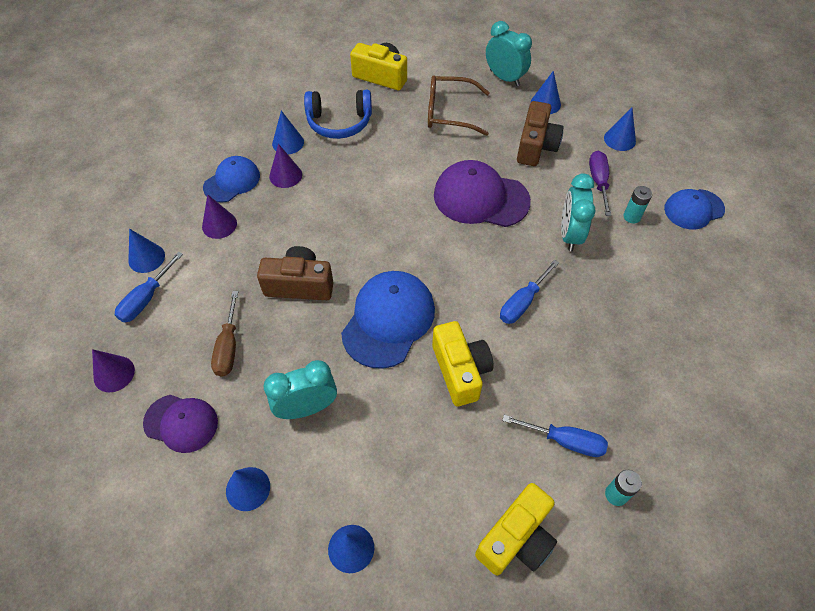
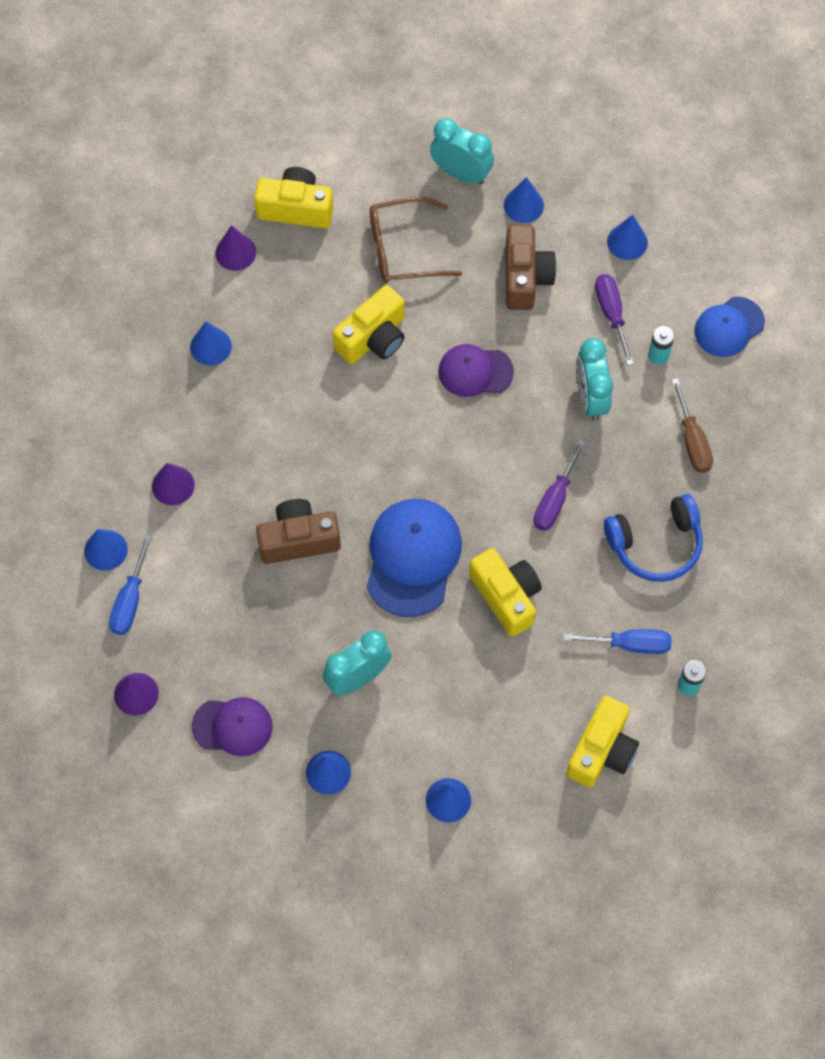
camera: 15 degrees left, 10 degrees up
blue cap [203,156,260,202] -> none
brown screwdriver [211,291,238,376] -> brown screwdriver moved to [672,378,713,473]
purple cone [269,144,302,188] -> purple cone moved to [215,225,256,271]
blue headphones [304,90,372,139] -> blue headphones moved to [604,494,703,582]
purple cap [434,160,531,227] -> purple cap [438,344,514,397], size x0.63
blue screwdriver [500,260,559,324] -> purple screwdriver [533,439,586,531]
none -> yellow camera [333,285,405,364]

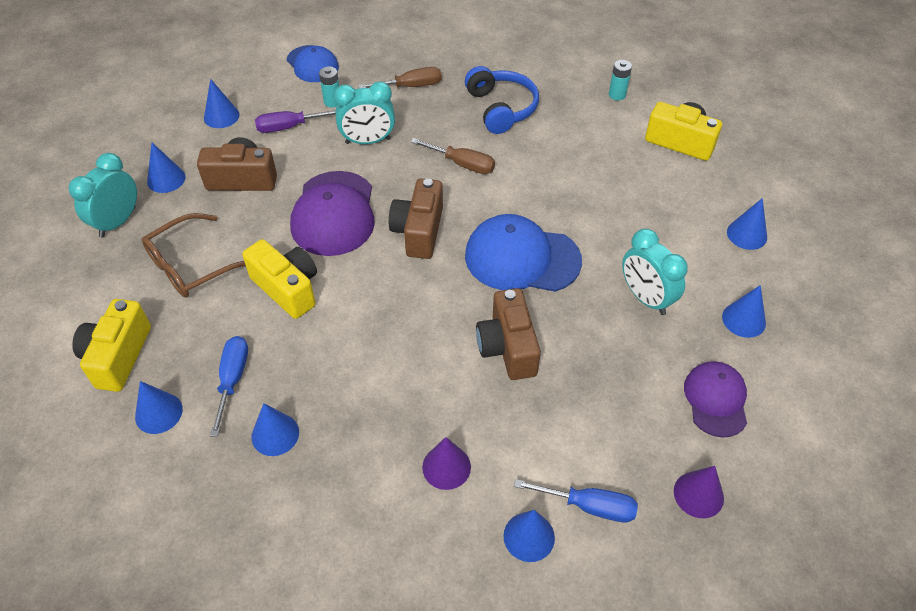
camera: 90 degrees left, 15 degrees down
purple cone [215,225,256,271] -> blue cone [135,381,183,434]
brown glasses [370,196,462,283] -> brown glasses turned 60 degrees clockwise [142,213,246,298]
purple cap [438,344,514,397] -> purple cap [290,171,375,256], size x1.60
yellow camera [469,548,542,637] -> none
purple screwdriver [533,439,586,531] -> brown screwdriver [410,138,495,174]
blue screwdriver [563,629,672,654] -> blue screwdriver moved to [210,336,248,437]
none -> brown camera [389,179,443,259]

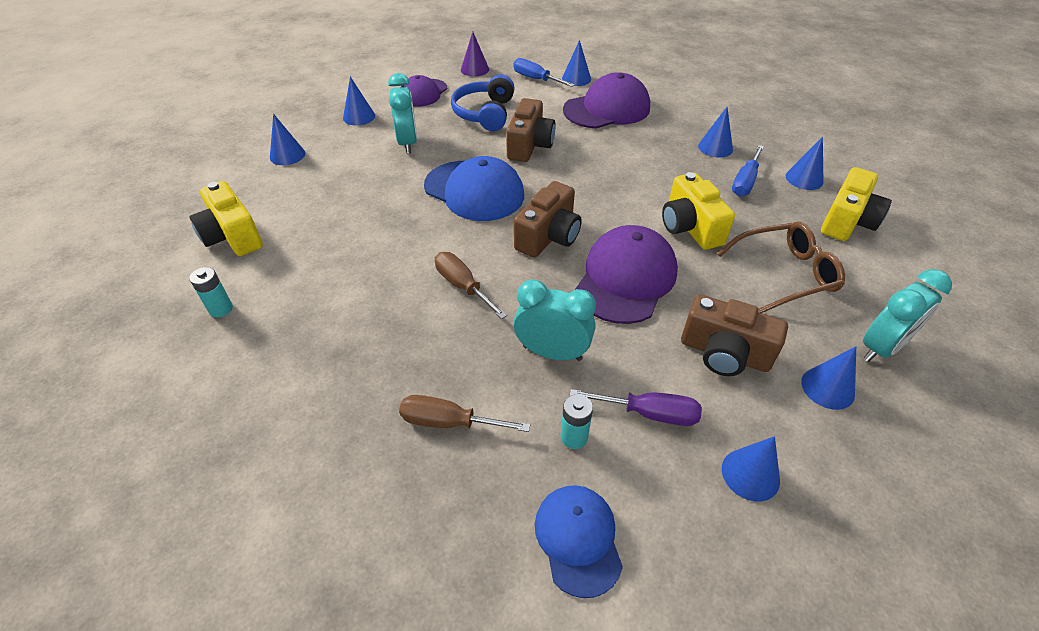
camera: 155 degrees left, 5 degrees down
purple cone [422,437,471,490] -> purple cap [563,72,650,128]
blue headphones [465,66,539,134] -> blue headphones moved to [451,74,515,131]

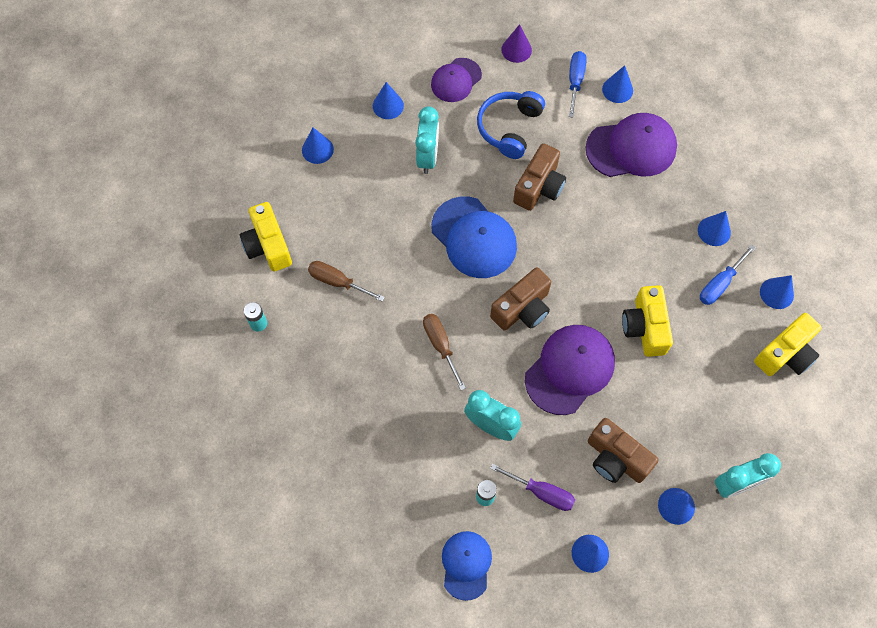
camera: 15 degrees right, 20 degrees up
brown screwdriver [399,395,530,432] -> brown screwdriver moved to [308,261,385,302]
blue screwdriver [513,58,575,87] -> blue screwdriver turned 45 degrees clockwise [569,51,587,118]
brown glasses [717,222,845,313] -> none

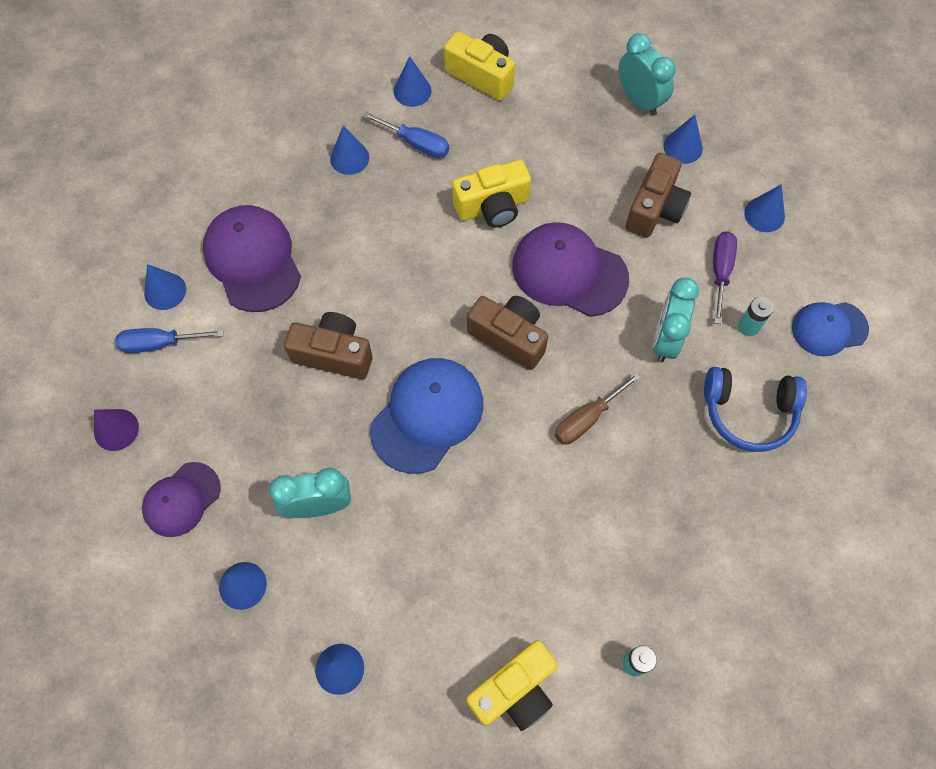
camera: 105 degrees left, 0 degrees up
brown screwdriver [308,261,385,302] -> none
purple cap [431,58,482,102] -> purple cap turned 105 degrees clockwise [142,462,221,537]
blue headphones [477,91,545,159] -> blue headphones moved to [704,367,807,452]

